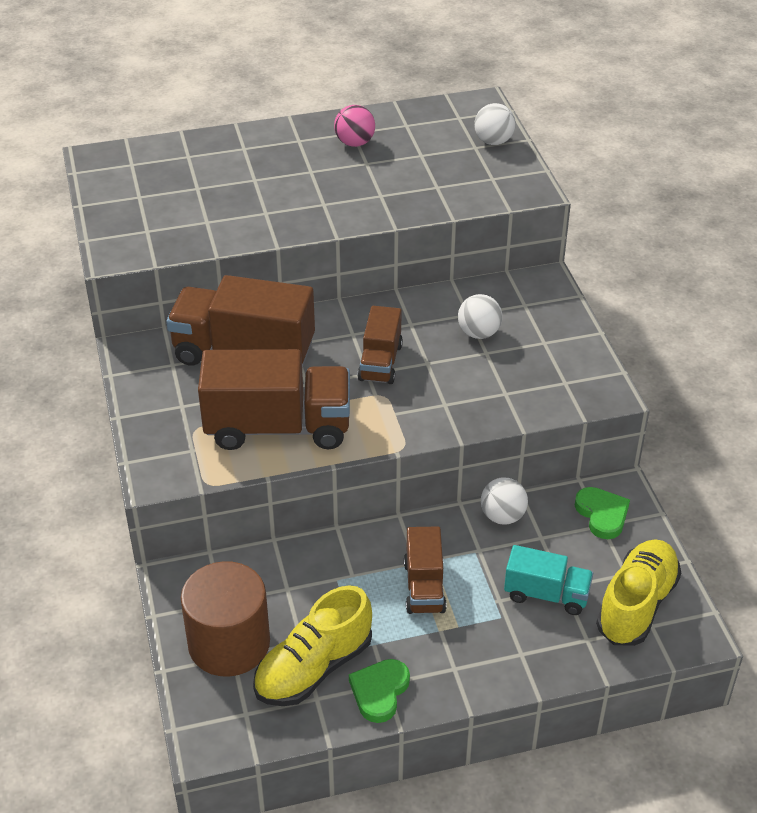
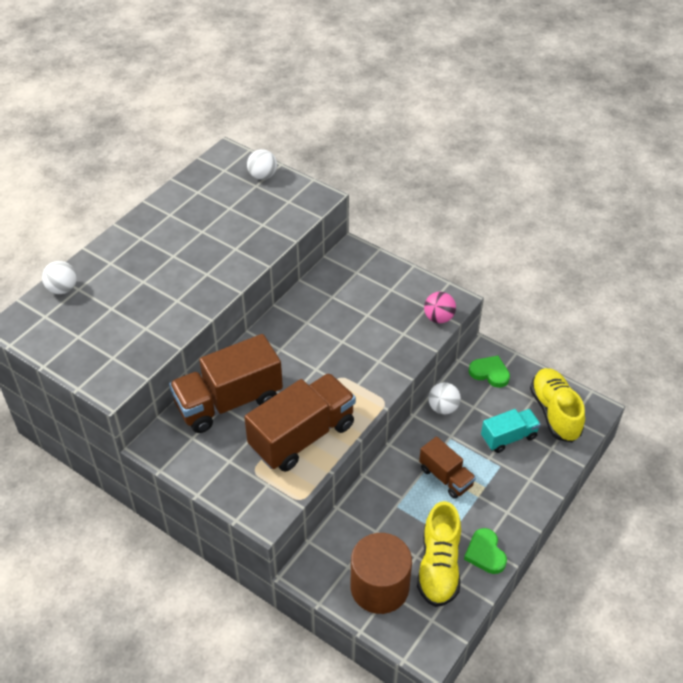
camera: 40 degrees left, 5 degrees up
pink ball [334,105,375,147] -> pink ball moved to [424,292,456,323]
brown truck [358,306,403,384] -> none
white ball [458,294,502,339] -> white ball moved to [42,261,77,294]

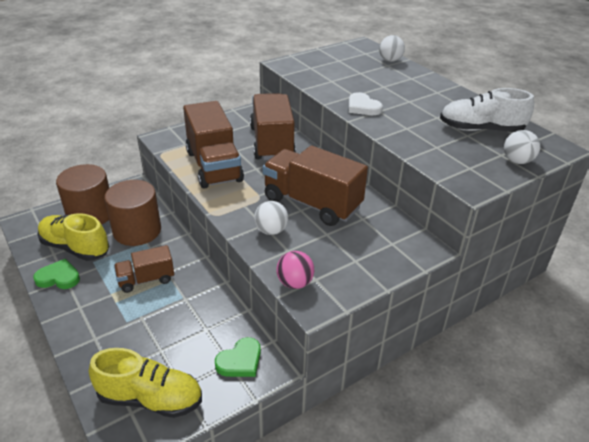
camera: 110 degrees right, 10 degrees down
white ball [428,382,461,415] -> white ball moved to [254,201,288,235]
turquoise truck [481,409,541,453] -> none
none -> brown cylinder [104,180,161,246]
none -> brown truck [263,146,368,226]
none -> white heart [349,92,383,115]
none -> white shoe [440,88,534,132]

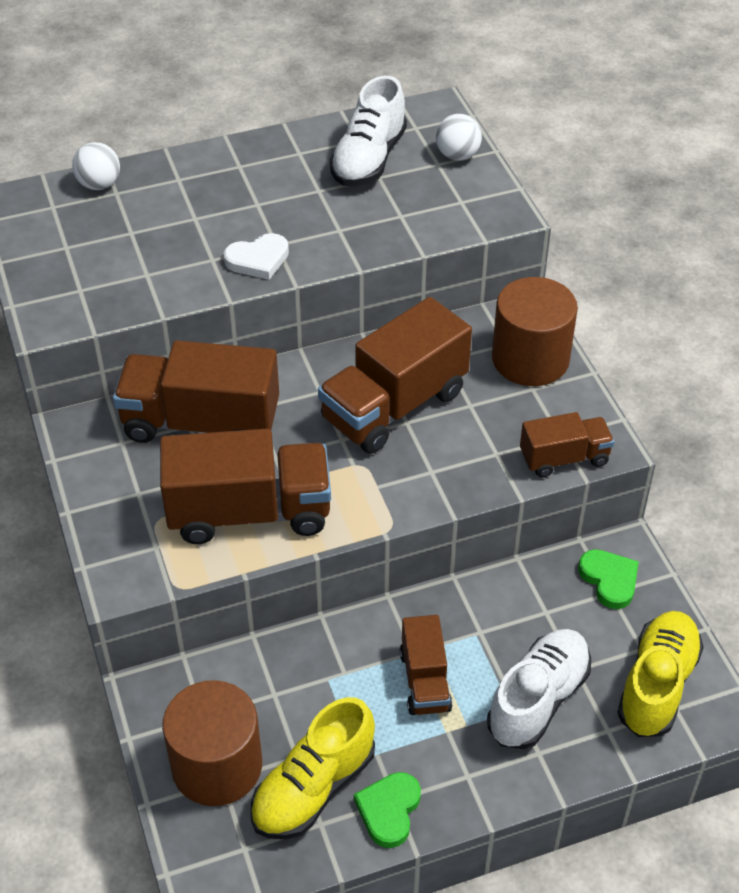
camera: 75 degrees left, 10 degrees up
brown cylinder [104,180,161,246] -> brown cylinder moved to [492,277,578,386]
white ball [254,201,288,235] -> none
pink ball [276,251,314,289] -> brown truck [520,412,614,478]
none -> white shoe [487,629,591,749]

